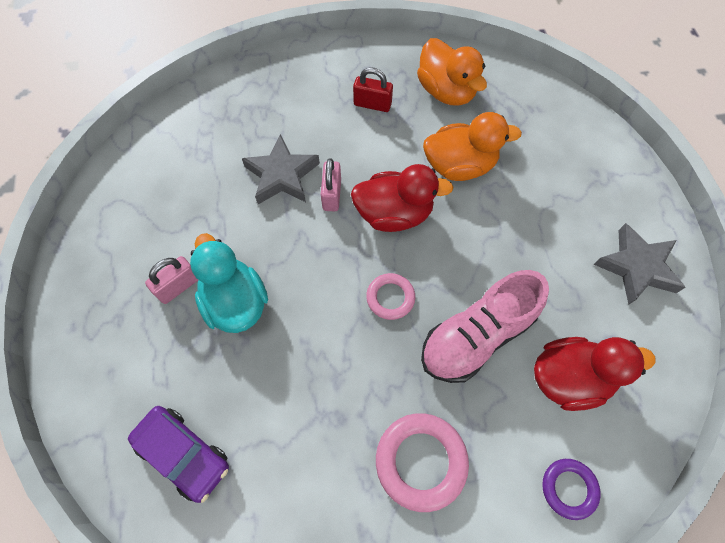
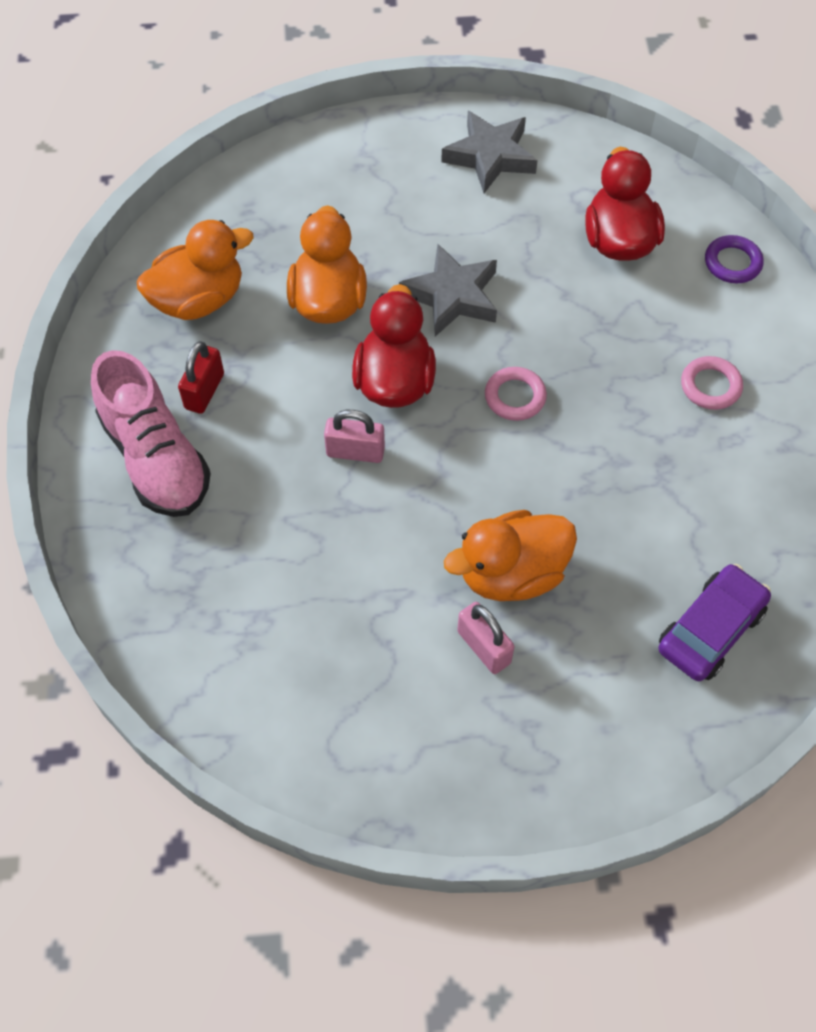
camera: 85 degrees left, 5 degrees down
turquoise duck [190,233,268,333] -> orange duck [444,510,577,601]
grey star [242,134,320,204] -> grey star moved to [399,244,497,337]
pink ring [376,413,469,512] -> pink ring [681,356,743,410], size x0.60
pink shoe [421,270,549,383] -> pink shoe moved to [91,350,211,517]

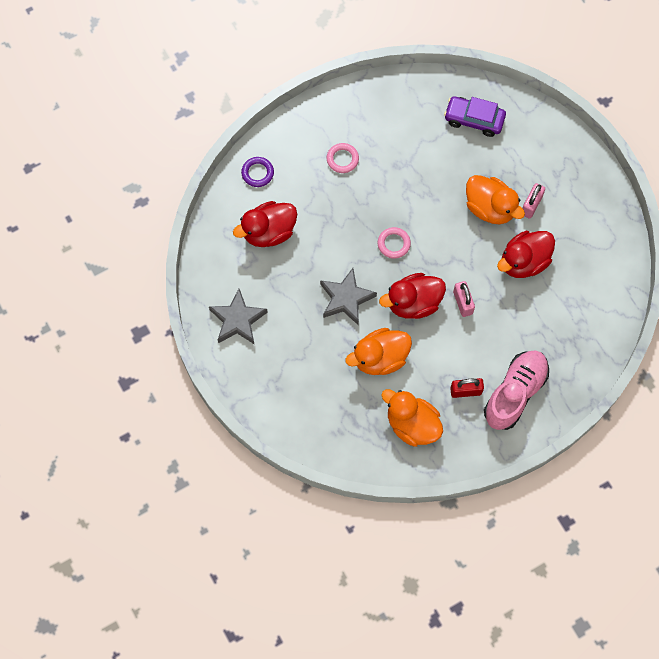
camera: 115 degrees left, 10 degrees up
none -> red duck [497,231,555,278]

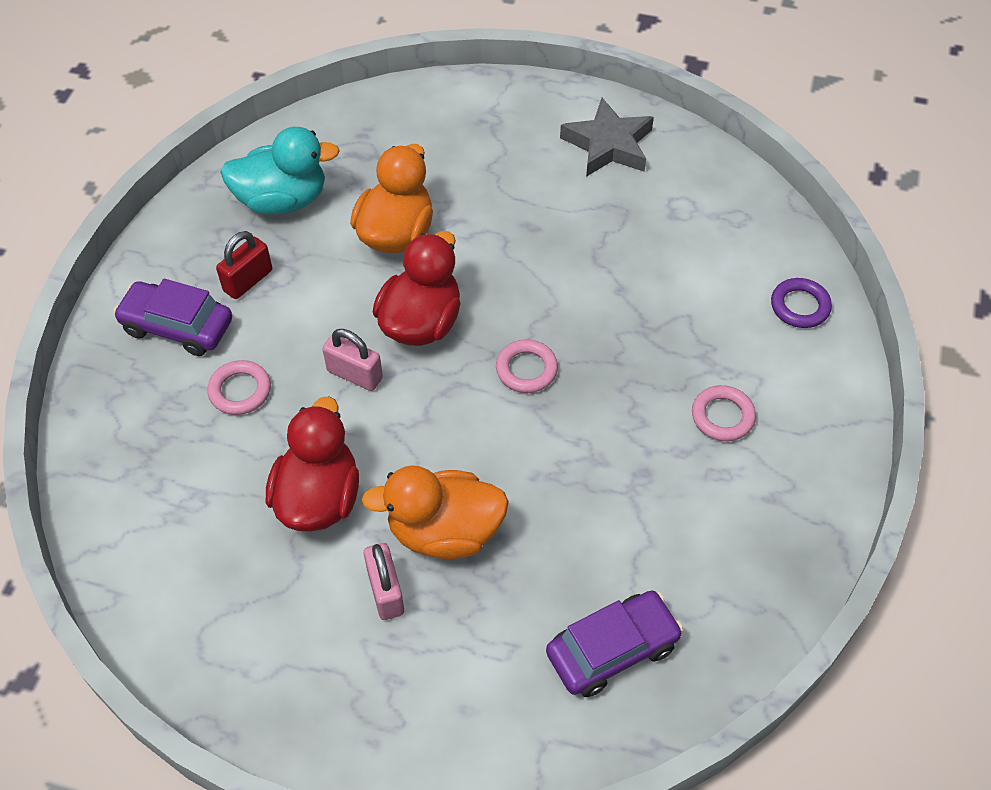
camera: 135 degrees right, 15 degrees down
red duck [233,201,297,247] -> none
grey star [320,268,377,325] -> none
orange duck [382,389,443,447] -> turquoise duck [220,127,340,215]
pink shoe [484,350,549,430] -> purple car [113,279,232,356]
none -> pink ring [207,360,271,415]

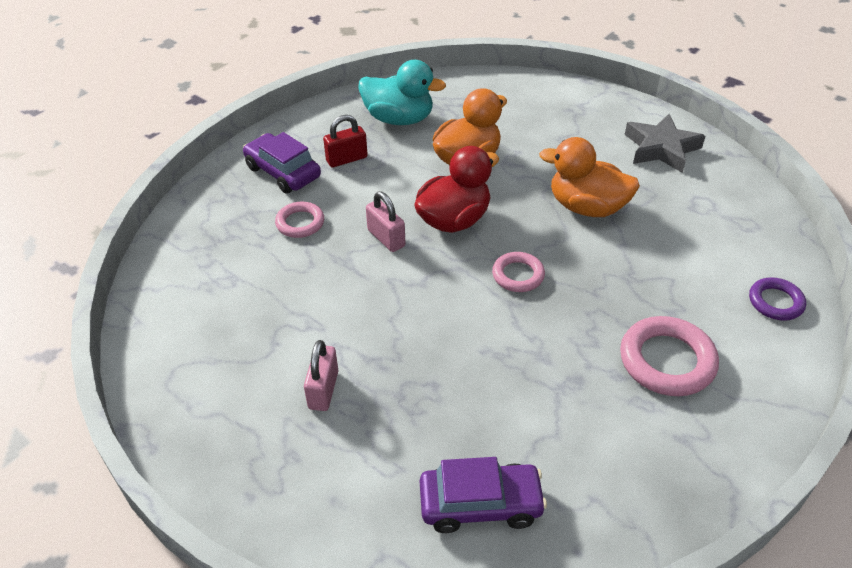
camera: 25 degrees right, 10 degrees down
red duck [266,396,359,531] -> none
orange duck [361,465,509,559] -> orange duck moved to [539,137,640,217]
pink ring [692,385,756,441] -> pink ring [620,316,719,396], size x1.66

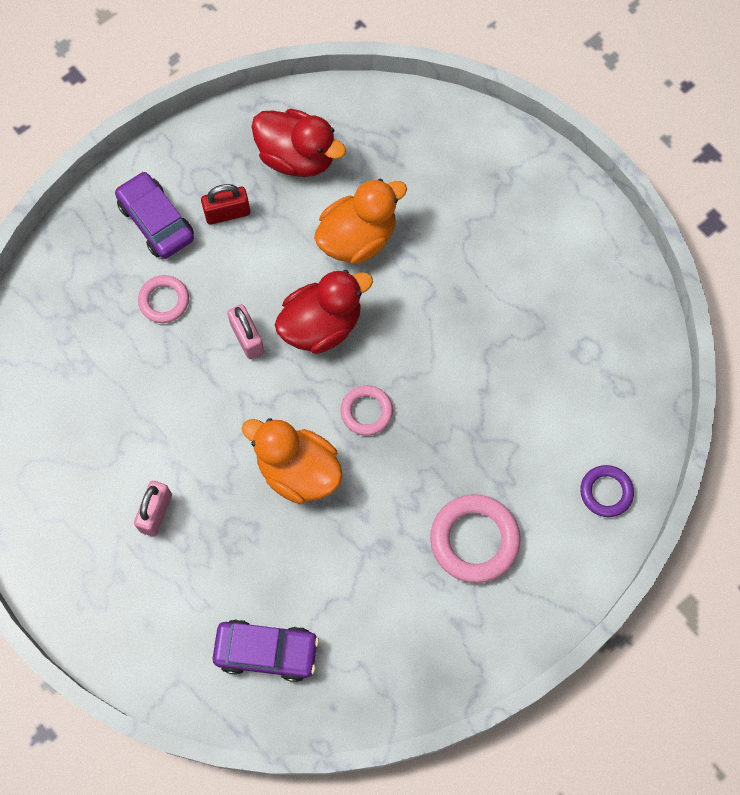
camera: 10 degrees right, 25 degrees up
turquoise duck [358,60,446,125] -> red duck [252,109,346,177]
orange duck [539,137,640,217] -> orange duck moved to [242,418,343,504]
grey star [625,114,705,173] -> none

